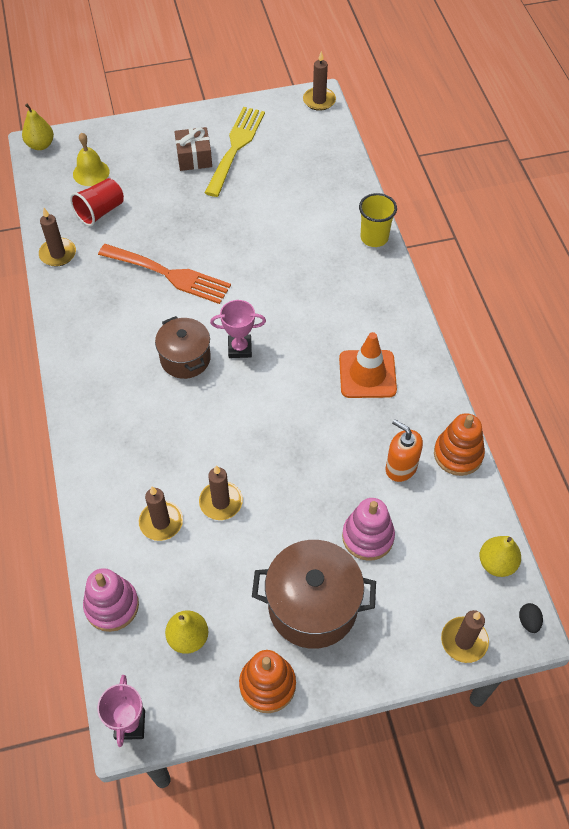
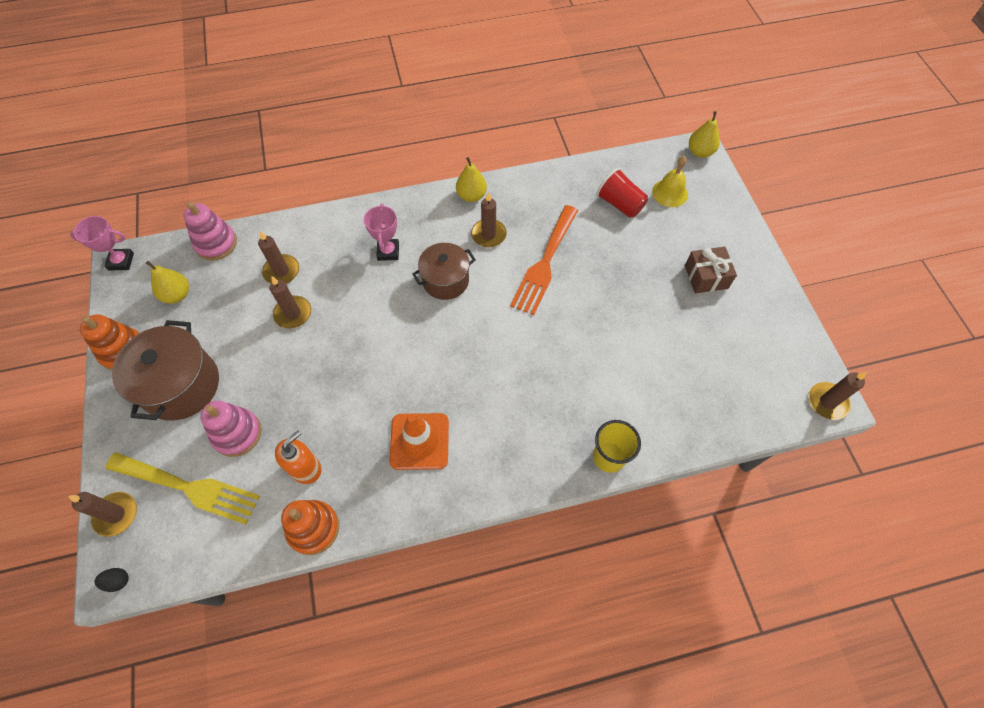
camera: 90 degrees right, 5 degrees up
brown candle [39,208,76,267] -> brown candle moved to [471,192,507,247]
yellow fork [205,107,265,197] -> yellow fork moved to [105,452,260,525]
pink trophy [210,300,266,358] -> pink trophy moved to [364,204,399,261]
yellow pear [479,536,521,577] -> yellow pear moved to [456,157,487,202]

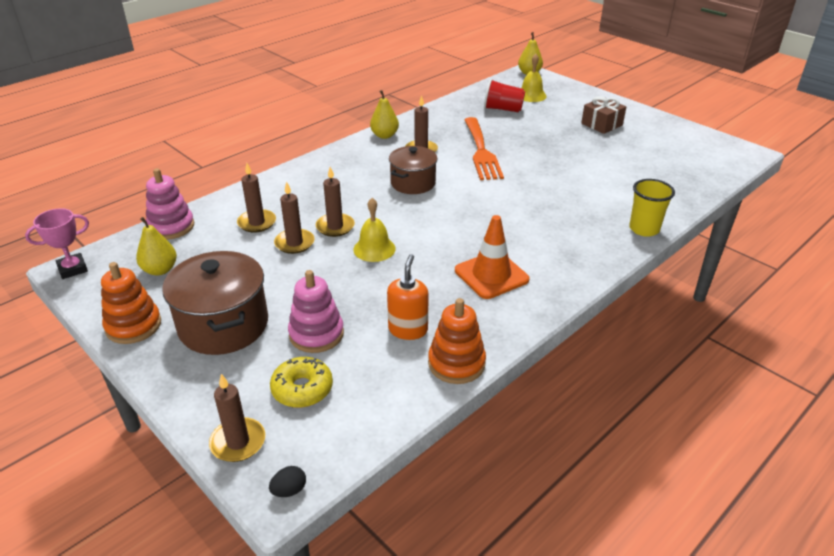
camera: 30 degrees left, 25 degrees down
yellow fork [105,452,260,525] -> yellow donut [270,357,333,408]
pink trophy [364,204,399,261] -> none
brown candle [809,372,867,420] -> brown candle moved to [316,167,355,237]
none -> yellow bell [353,198,396,262]

